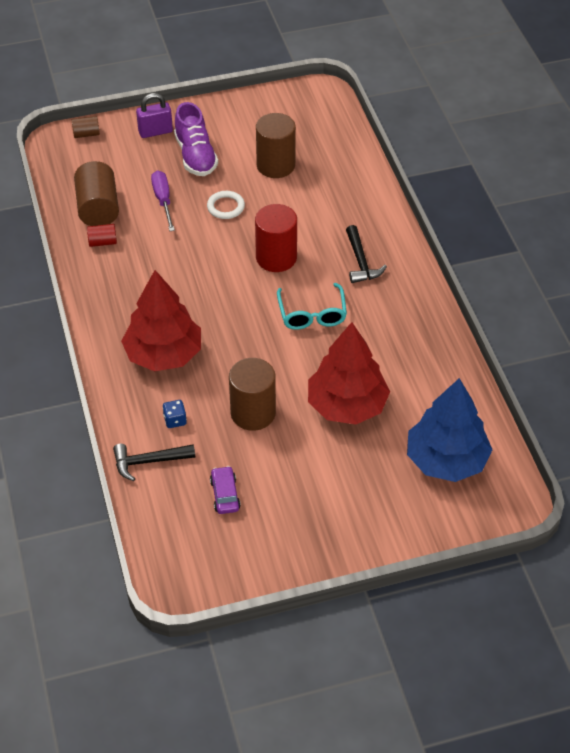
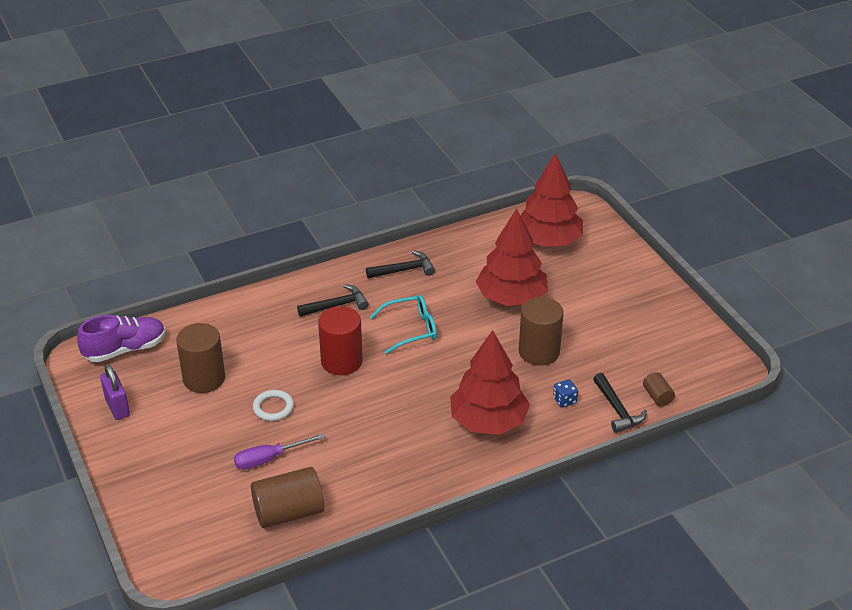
camera: 100 degrees left, 10 degrees down
brown cylinder [71,116,100,138] -> brown cylinder moved to [643,372,675,407]
red cylinder [87,224,117,247] -> none
purple padlock [136,93,173,138] -> purple padlock moved to [100,364,130,420]
purple shoe [174,102,218,176] -> purple shoe moved to [77,315,166,362]
purple car [210,466,241,514] -> none
blue tree [407,378,493,482] -> red tree [520,153,583,247]
none -> black hammer [366,250,435,278]

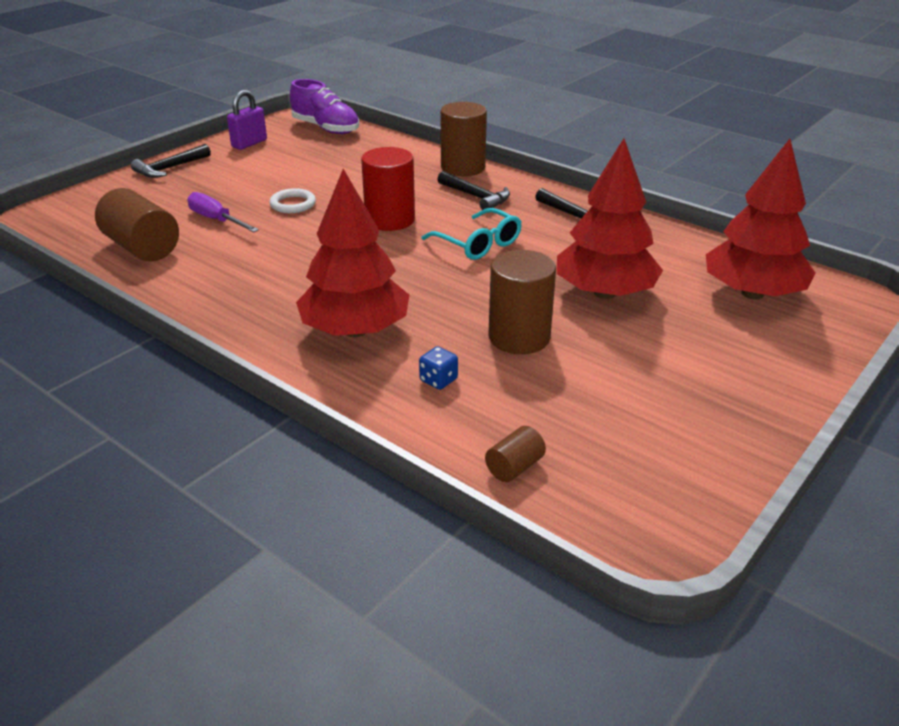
camera: 65 degrees right, 5 degrees down
brown cylinder [176,323,225,393] -> brown cylinder moved to [441,102,487,176]
black hammer [593,373,647,433] -> black hammer moved to [131,144,211,178]

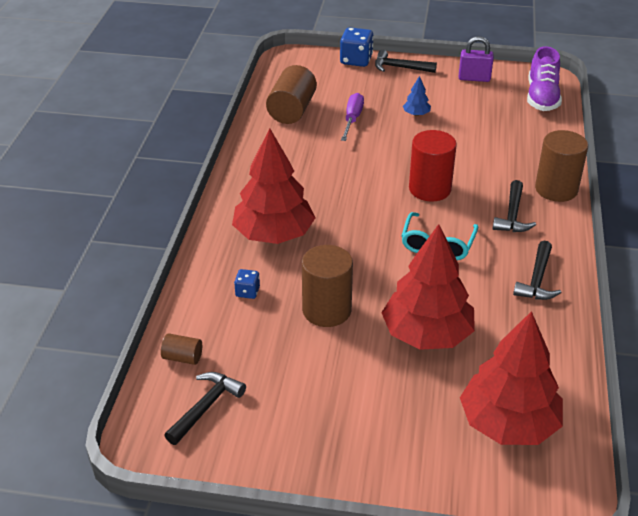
camera: 60 degrees right, 5 degrees up
white ring [269,188,316,213] -> none
none -> black hammer [164,372,246,445]
none -> blue dice [340,27,374,67]
none -> blue tree [403,76,431,116]

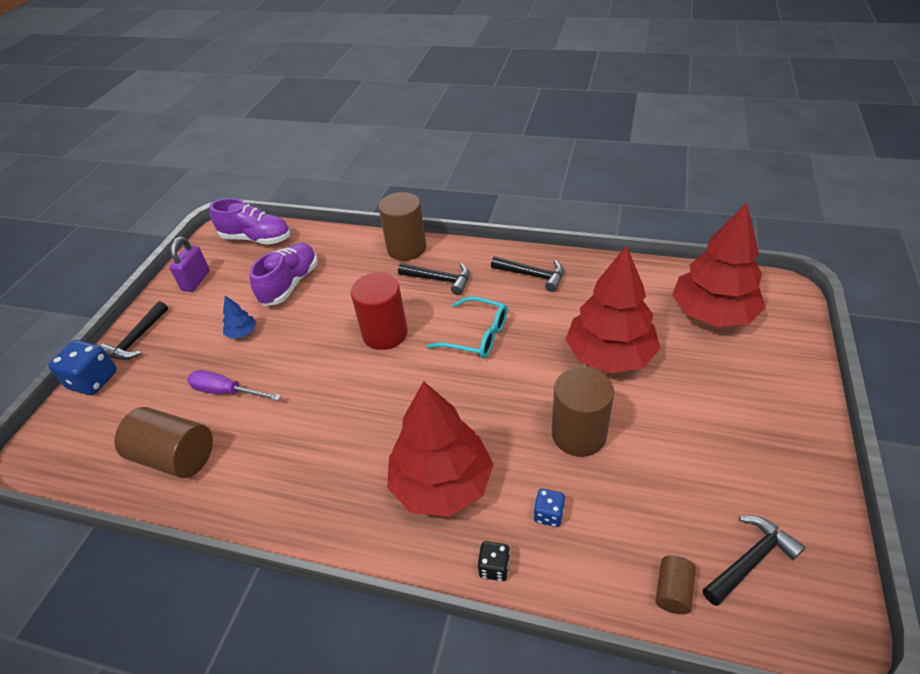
camera: 80 degrees left, 5 degrees up
black hammer [164,372,246,445] -> black hammer turned 105 degrees clockwise [703,516,805,606]
none -> purple shoe [250,243,318,306]
none -> black dice [477,541,510,581]

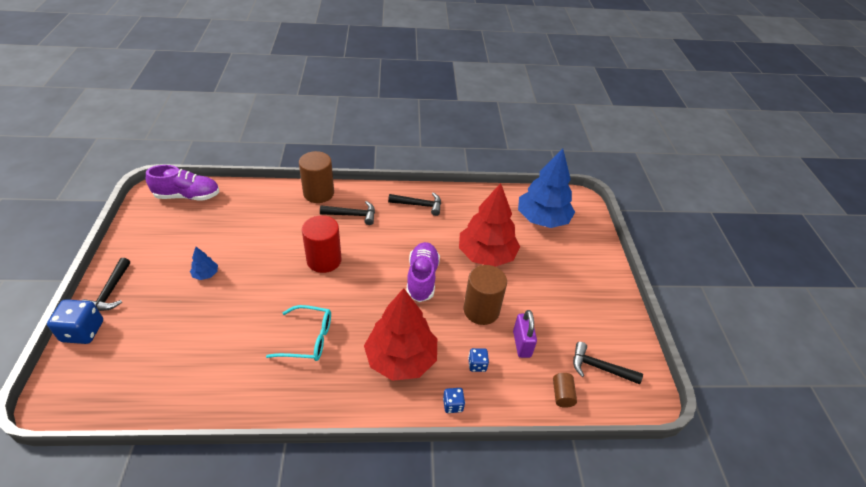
camera: 25 degrees left, 0 degrees up
brown cylinder [114,407,213,478] -> none
purple padlock [169,237,210,292] -> purple padlock moved to [513,310,537,358]
purple screwdriver [187,370,281,400] -> none
purple shoe [250,243,318,306] -> purple shoe moved to [407,242,440,302]
turquoise glasses [427,296,508,359] -> turquoise glasses moved to [266,305,331,361]
black dice [477,541,510,581] -> blue dice [443,388,465,413]
red tree [672,202,766,327] -> blue tree [518,148,575,228]
black hammer [703,516,805,606] -> black hammer turned 105 degrees counterclockwise [573,342,643,384]

